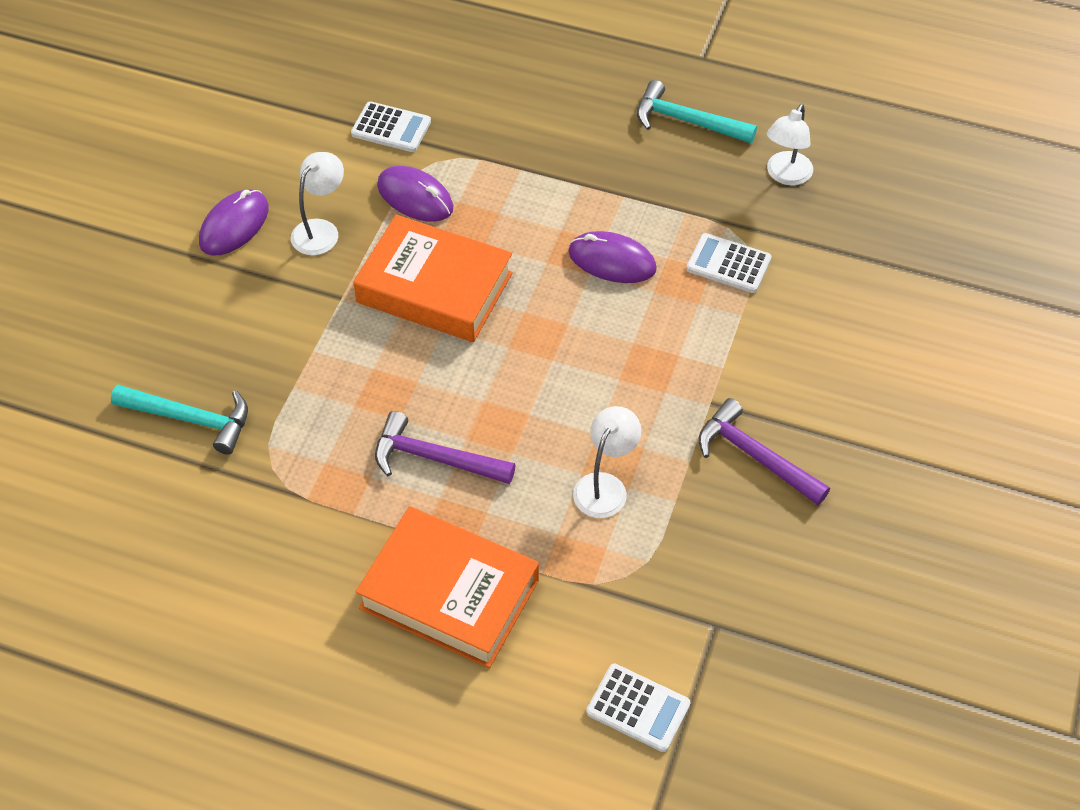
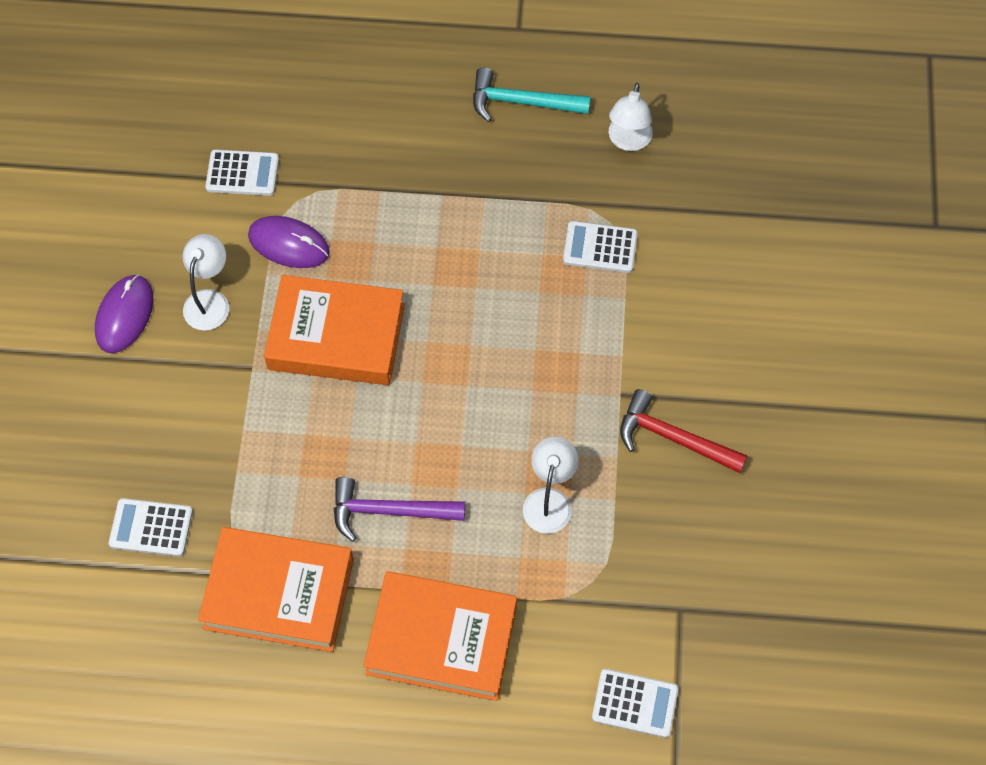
camera: 15 degrees left, 10 degrees up
turquoise hammer [111,385,248,455] -> white calculator [109,498,193,556]
purple mouse [568,231,657,283] -> none
purple hammer [699,398,830,505] -> red hammer [620,389,747,473]
none -> orange book [198,527,354,652]

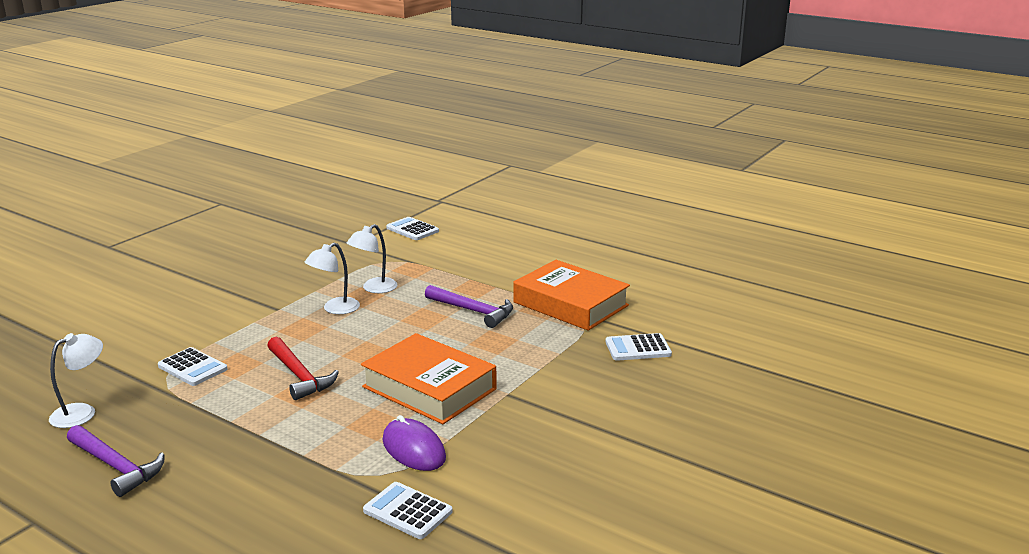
camera: 150 degrees left, 40 degrees down
purple mouse [95,275,153,353] -> none
white calculator [109,498,193,556] -> white calculator turned 135 degrees clockwise [606,333,672,361]
white lamp [182,234,229,331] -> white lamp moved to [305,243,360,314]
orange book [364,571,517,701] -> none
turquoise hammer [473,68,591,122] -> purple hammer [67,425,165,497]
red hammer [620,389,747,473] -> red hammer moved to [267,337,339,400]

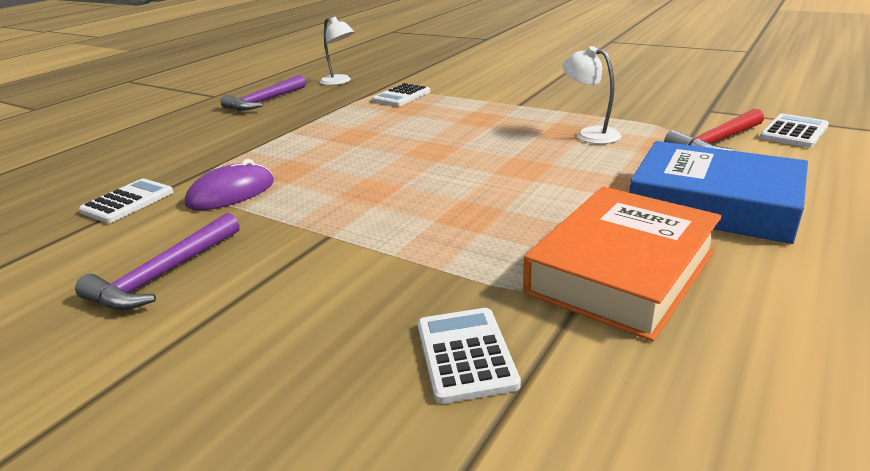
camera: 90 degrees right, 5 degrees up
red hammer [267,337,339,400] -> red hammer moved to [664,108,764,151]
white lamp [305,243,360,314] -> none
orange book [361,333,497,424] -> none
purple hammer [425,285,513,328] -> purple hammer moved to [75,213,240,310]
none -> blue book [629,141,808,244]

